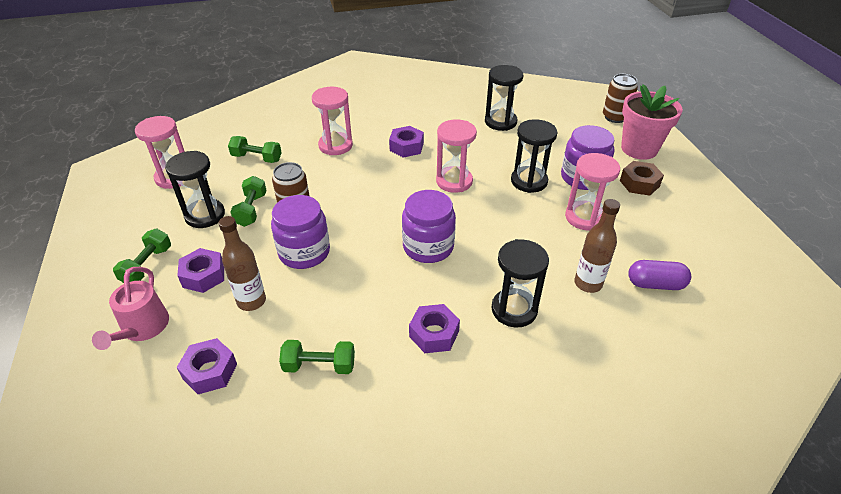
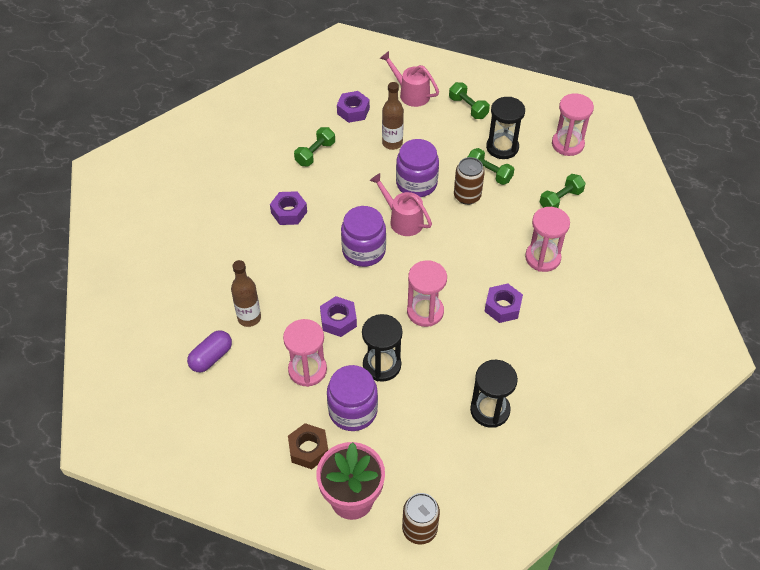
camera: 125 degrees right, 10 degrees up
purple nut [177,248,224,293] -> purple nut moved to [320,296,357,337]
black hourglass [491,239,549,328] -> none
none -> pink watering can [370,173,432,236]

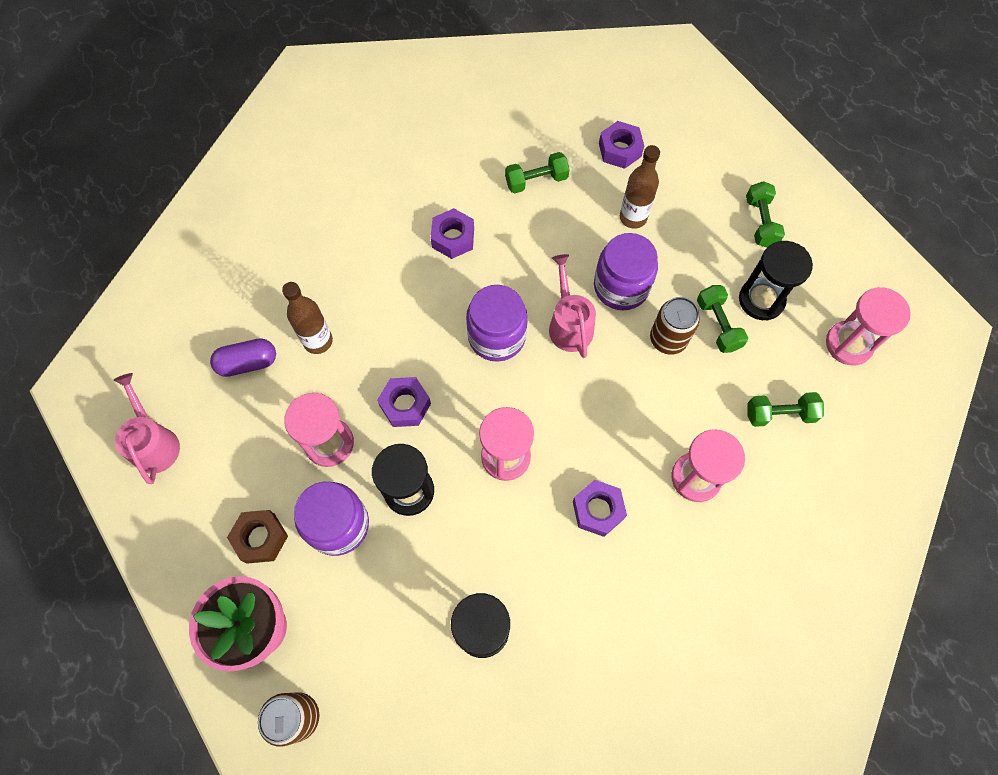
camera: 35 degrees right, 15 degrees up
pink watering can [380,51,439,107] -> pink watering can moved to [114,373,180,484]

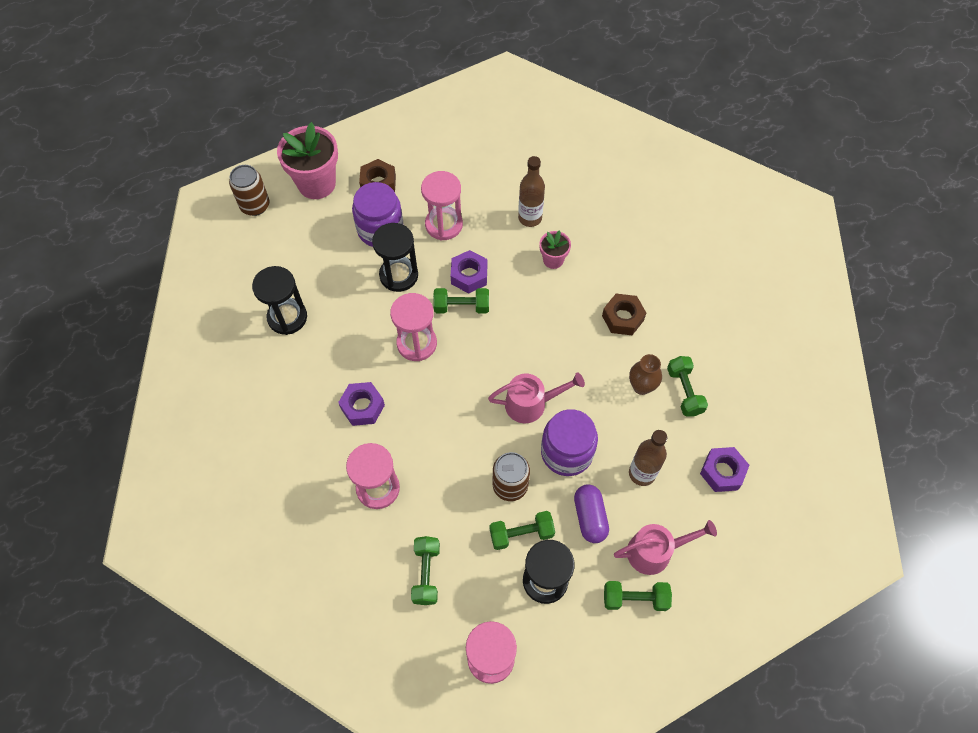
camera: 95 degrees right, 5 degrees down
pink watering can [114,373,180,484] -> pink watering can moved to [614,520,717,575]
purple capsule [210,338,276,377] -> purple capsule moved to [574,484,609,543]
purple nut [431,208,474,259] -> brown nut [602,294,646,335]
purple jar [466,285,527,362] -> none
none -> green dumbbell [433,288,489,314]
none -> pink flower pot [539,230,571,269]
none -> brown vase [629,354,662,395]

